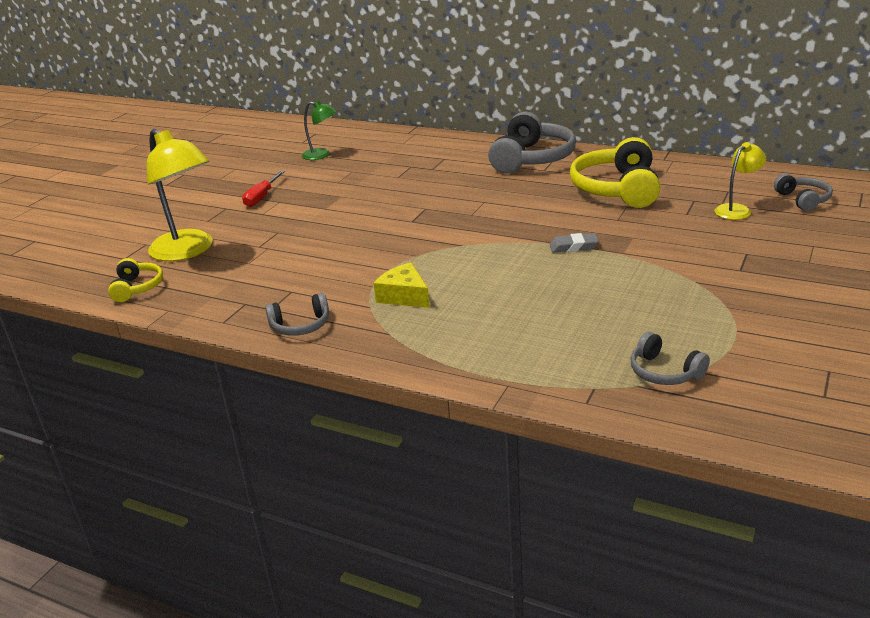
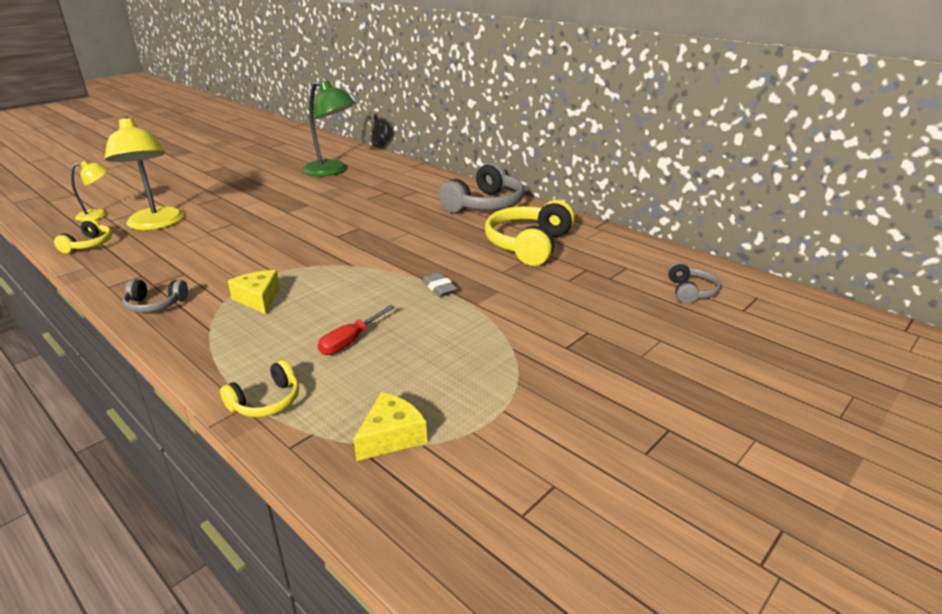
camera: 15 degrees right, 0 degrees up
red screwdriver [242,171,285,207] -> red screwdriver moved to [318,305,395,355]
green lamp [302,100,337,160] -> green lamp [303,81,356,176], size x1.87
grey eraser [549,233,599,253] -> grey eraser turned 45 degrees clockwise [422,273,457,297]
grey headphones [630,332,710,385] -> yellow cheese [353,392,427,461]
yellow lamp [714,142,766,220] -> yellow lamp moved to [71,160,108,221]
none -> yellow headphones [220,360,299,417]

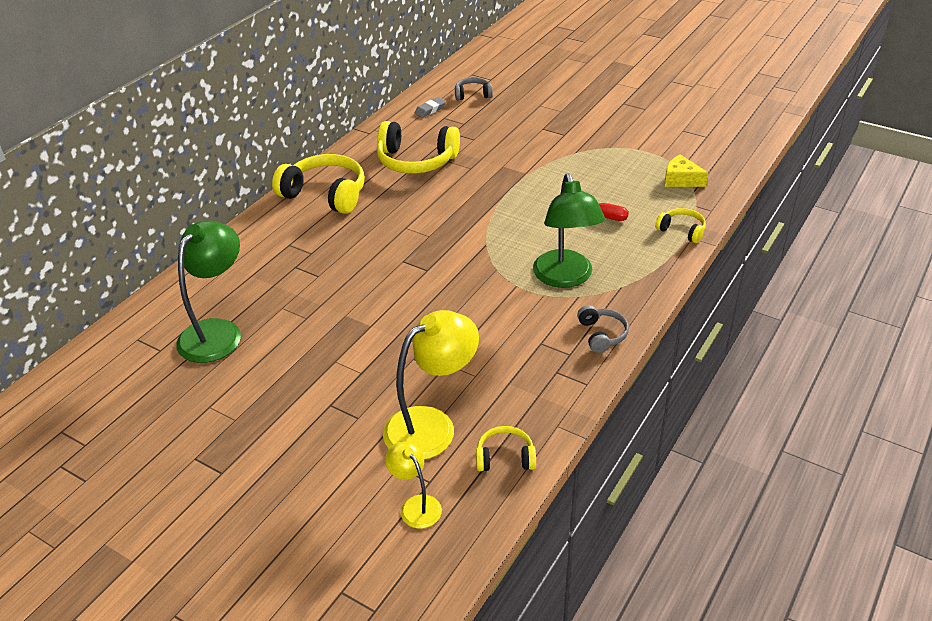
camera: 100 degrees left, 10 degrees up
yellow cheese [228,270,280,314] -> green lamp [533,173,605,288]
grey eraser [422,273,457,297] -> grey eraser moved to [415,97,446,118]
grey headphones [438,163,524,213] -> yellow headphones [272,154,365,214]

